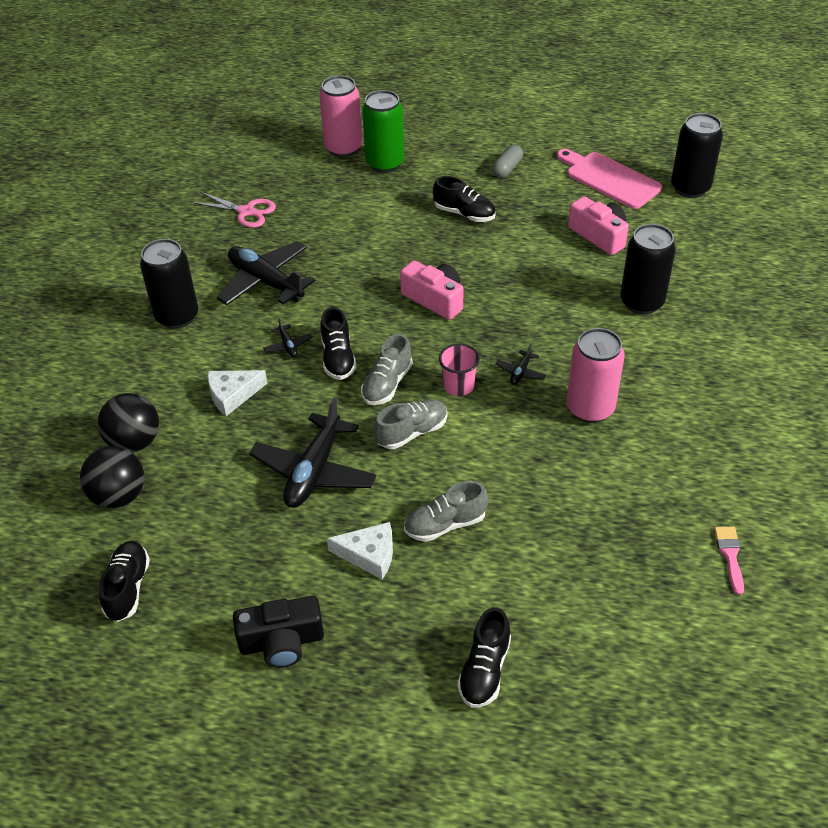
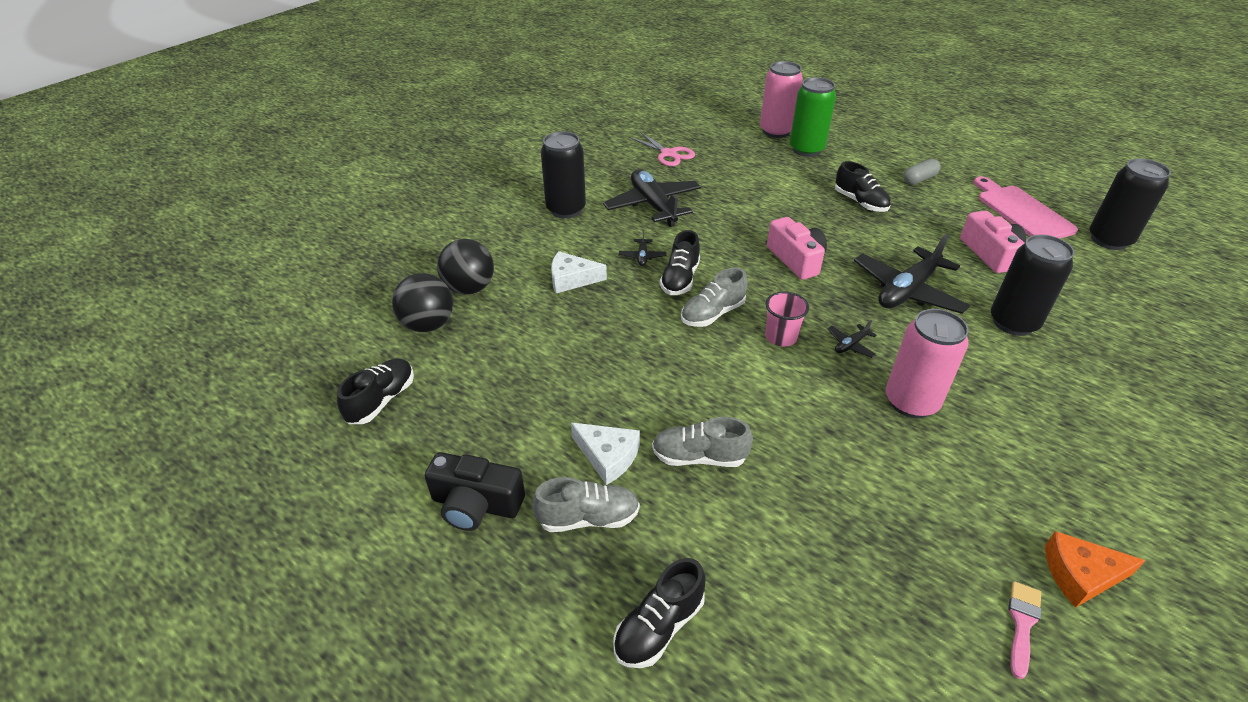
camera: 25 degrees right, 5 degrees down
black plane [249,397,377,508] -> black plane moved to [854,234,970,314]
grey shoe [374,400,448,449] -> grey shoe moved to [532,477,640,532]
none -> orange cheese [1045,531,1146,608]

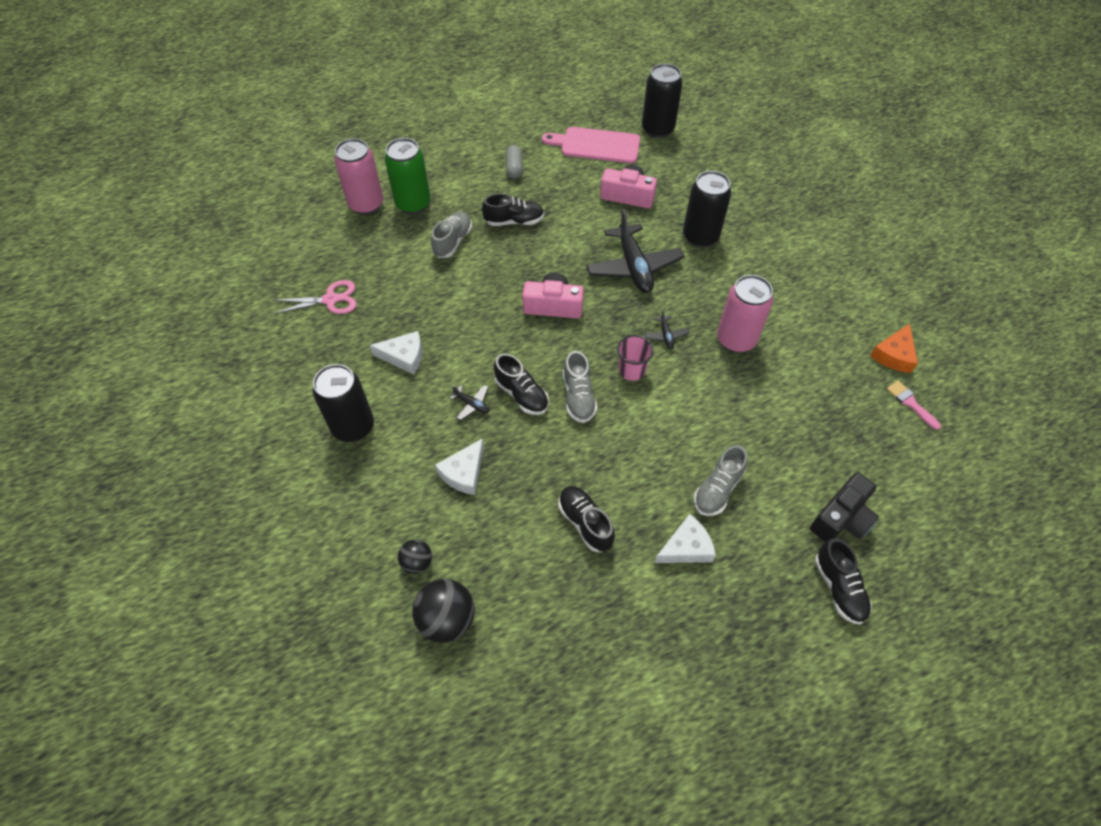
camera: 60 degrees left, 15 degrees up
black shoe [337,358,414,424] -> black shoe moved to [558,486,615,552]
black camera [425,452,525,531] -> black camera moved to [810,472,879,542]
black ball [437,239,494,295] -> black ball [398,539,432,574], size x0.58
grey shoe [532,477,640,532] -> grey shoe moved to [431,211,472,258]
black plane [603,170,701,227] -> white cheese [370,331,422,375]

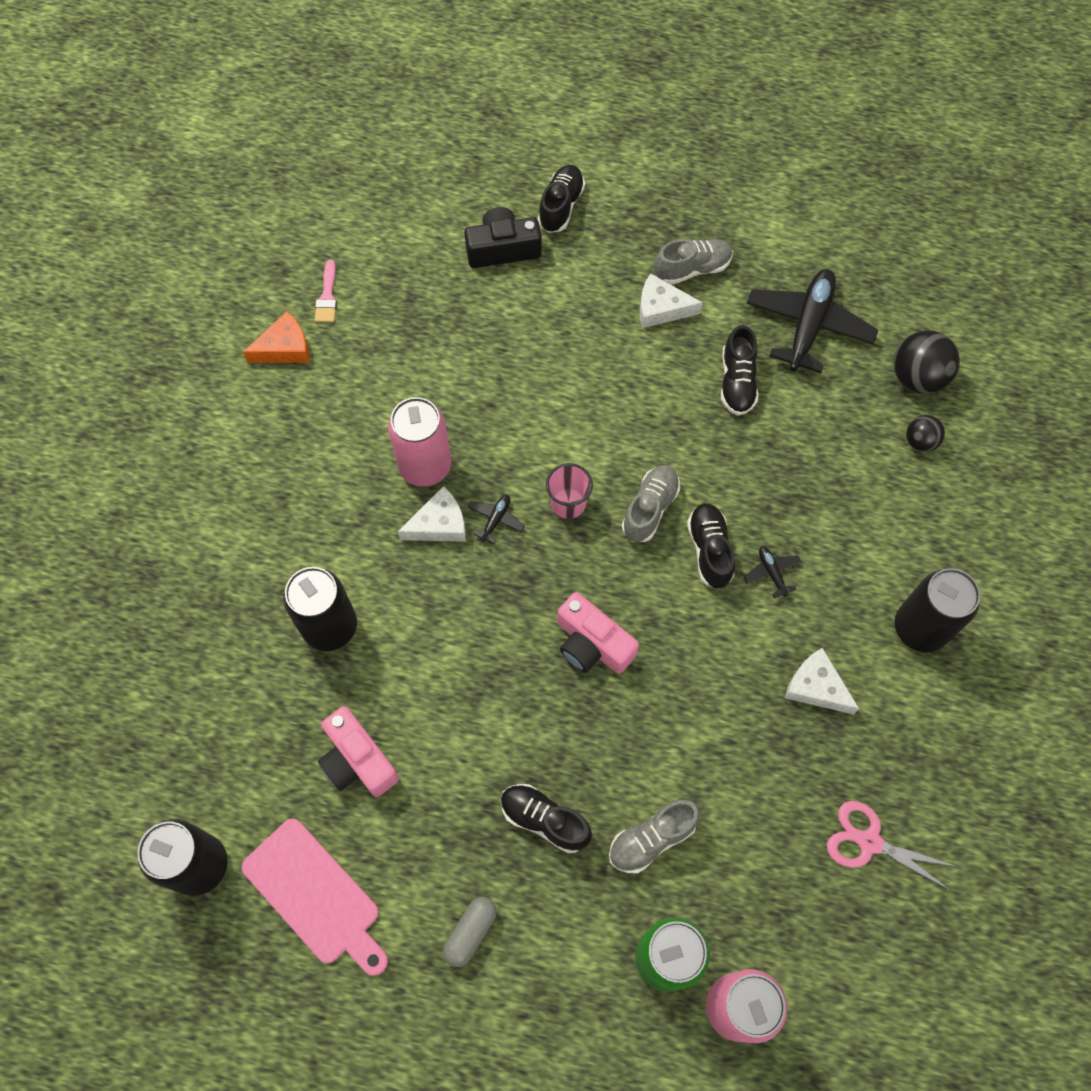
camera: 145 degrees left, 10 degrees up
white cheese [435,438,484,495] -> white cheese moved to [398,486,466,542]
black plane [586,209,684,293] -> black plane moved to [747,269,878,373]
grey shoe [694,445,748,516] -> grey shoe moved to [654,239,733,285]

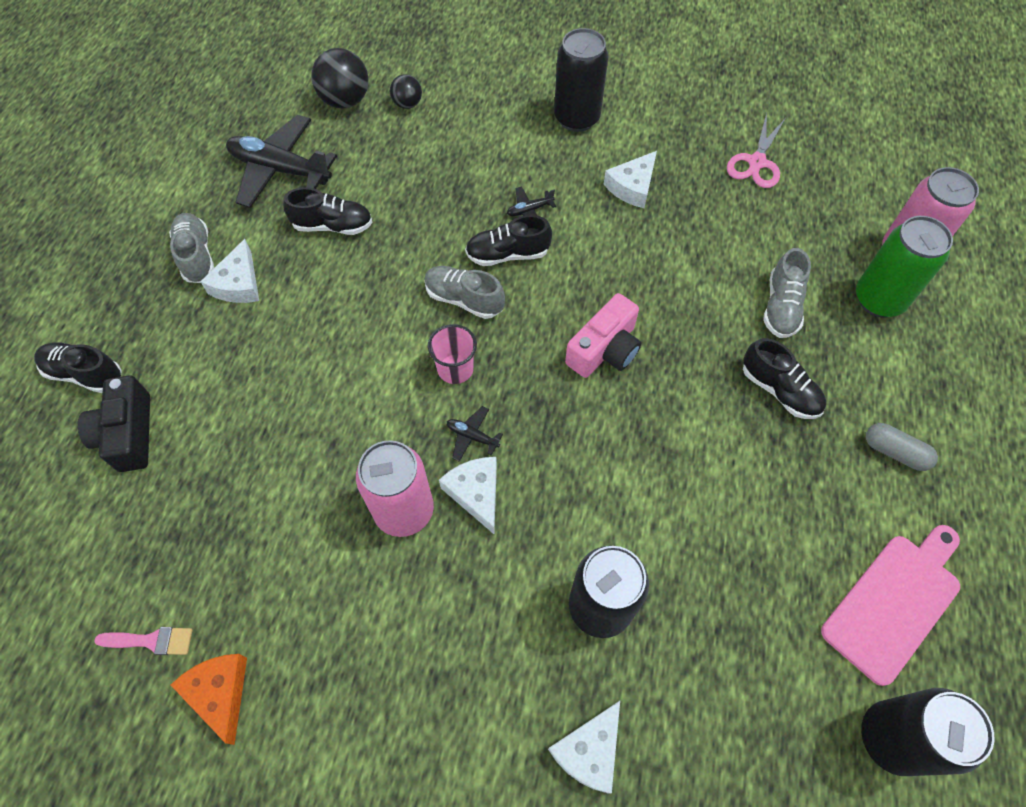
camera: 90 degrees left, 5 degrees down
pink camera [318,706,399,797] -> none
black shoe [501,784,592,853] -> black shoe turned 75 degrees counterclockwise [743,338,826,419]
grey shoe [609,800,700,874] -> grey shoe turned 45 degrees clockwise [763,248,811,338]
none -> white cheese [548,701,620,794]

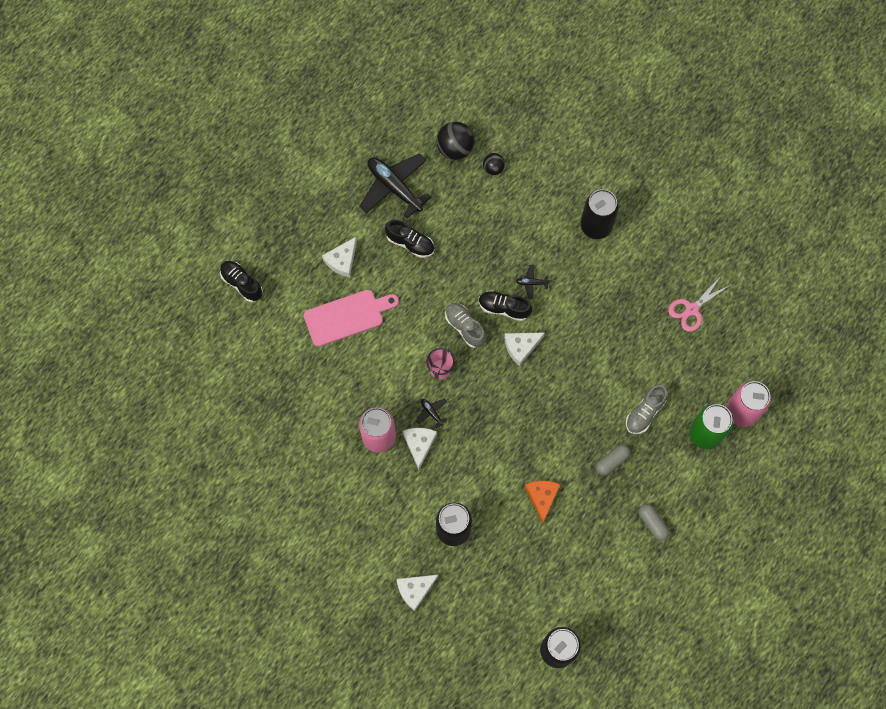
camera: 25 degrees right, 10 degrees up
black camera [78,375,150,472] -> none
pink brush [94,627,193,655] -> none
grey shoe [169,213,214,283] -> none
orange cheese [171,654,247,745] -> orange cheese moved to [525,481,560,523]
pink camera [565,293,641,378] -> none
white cheese [604,151,657,208] -> white cheese moved to [504,333,545,366]
black shoe [743,338,826,419] -> grey capsule [596,445,630,476]
pink cutting board [821,525,960,686] -> pink cutting board moved to [304,290,399,347]

